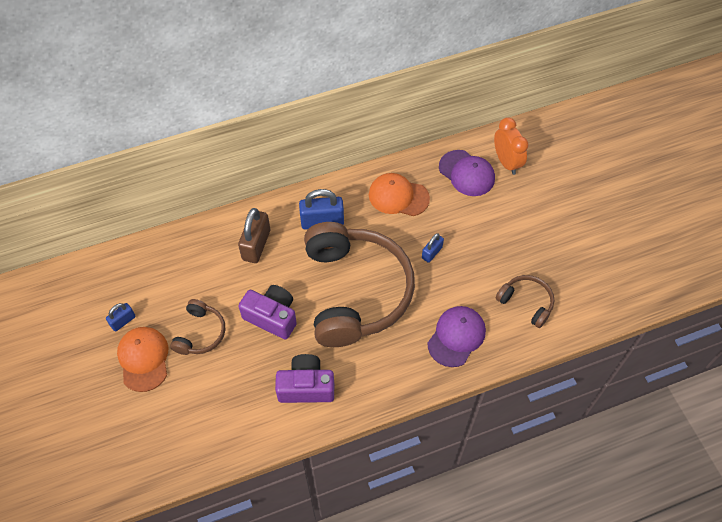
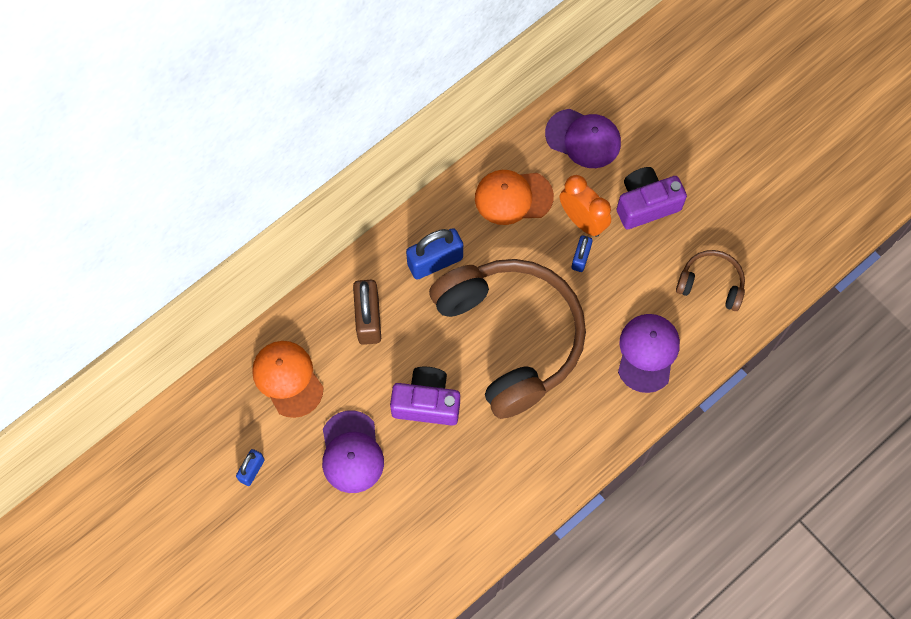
camera: 20 degrees left, 10 degrees up
orange cap [117,327,168,392] -> orange cap moved to [252,341,324,418]
brown headphones [170,299,225,355] -> purple cap [322,410,384,493]
purple camera [275,354,334,403] -> purple camera moved to [617,167,687,229]
orange clock [494,117,529,175] -> orange clock moved to [560,175,611,237]

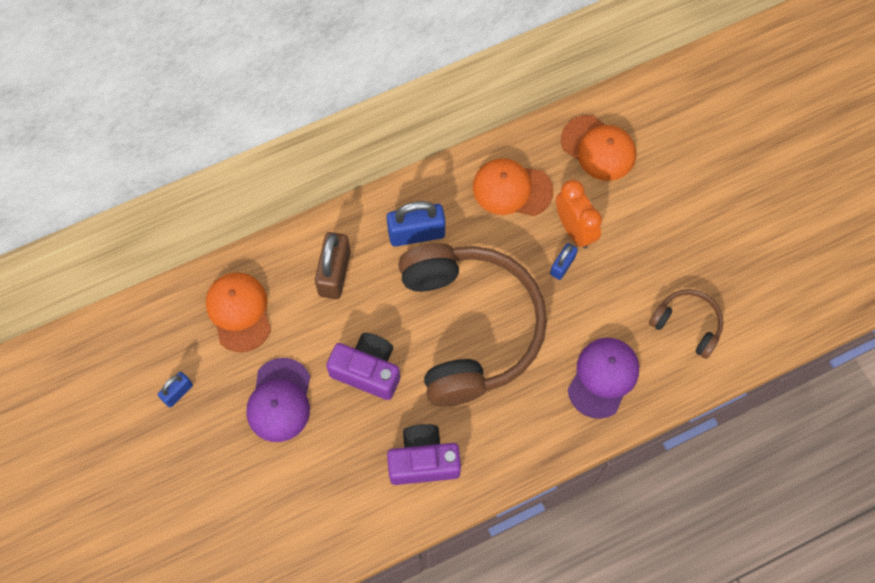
camera: 15 degrees right, 0 degrees up
purple cap [545,109,621,168] -> orange cap [561,115,636,181]
purple camera [617,167,687,229] -> purple camera moved to [387,424,461,485]

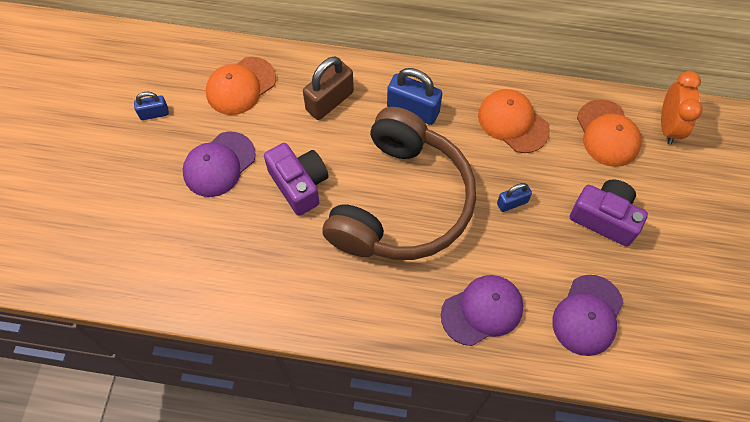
camera: 35 degrees right, 5 degrees down
orange cap [206,272,271,352] -> orange cap turned 150 degrees counterclockwise [206,57,276,115]
purple camera [387,424,461,485] -> purple camera moved to [570,179,648,246]
orange clock [556,180,602,248] -> orange clock moved to [661,71,703,144]
brown headphones [649,289,724,359] -> purple cap [552,275,624,356]

